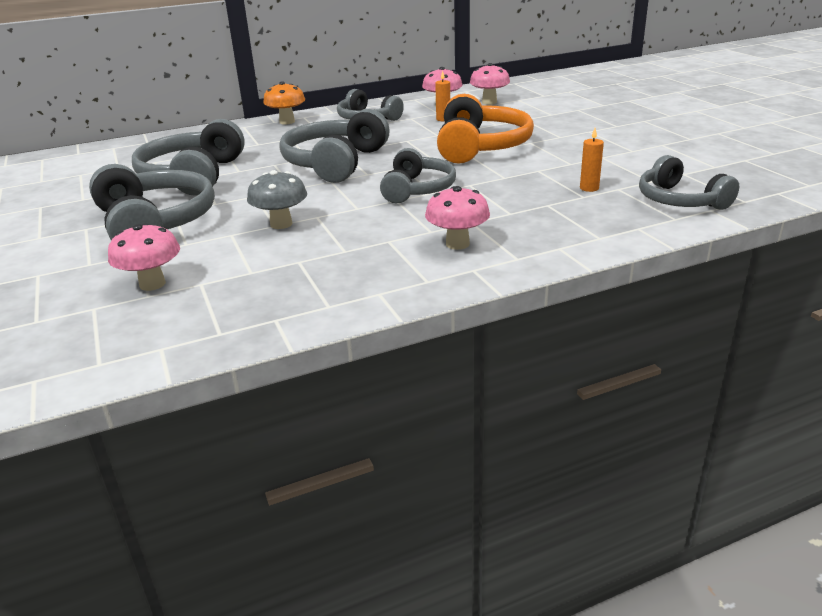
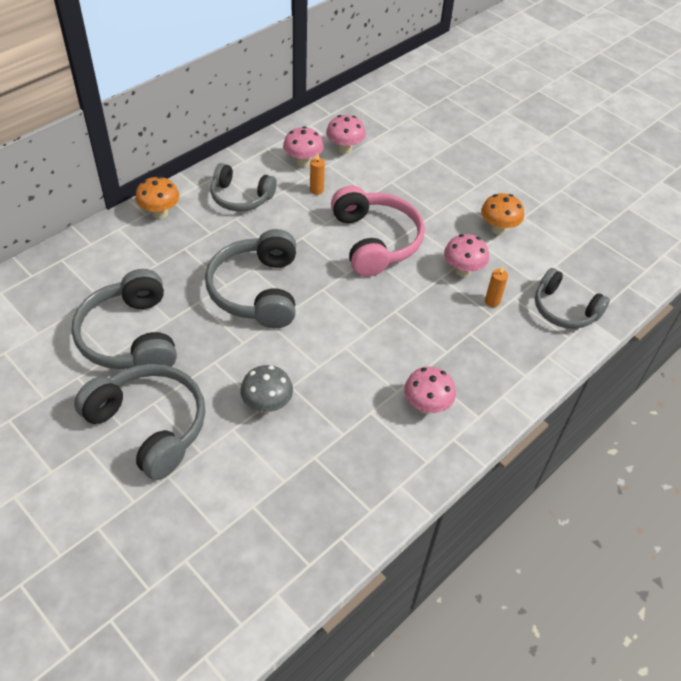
camera: 25 degrees left, 20 degrees up
pink mushroom [108,223,180,291] -> pink mushroom moved to [444,234,489,277]
grey headphones [380,148,456,203] -> none
orange headphones [437,94,534,164] -> pink headphones [331,186,425,277]
none -> orange mushroom [481,193,524,235]

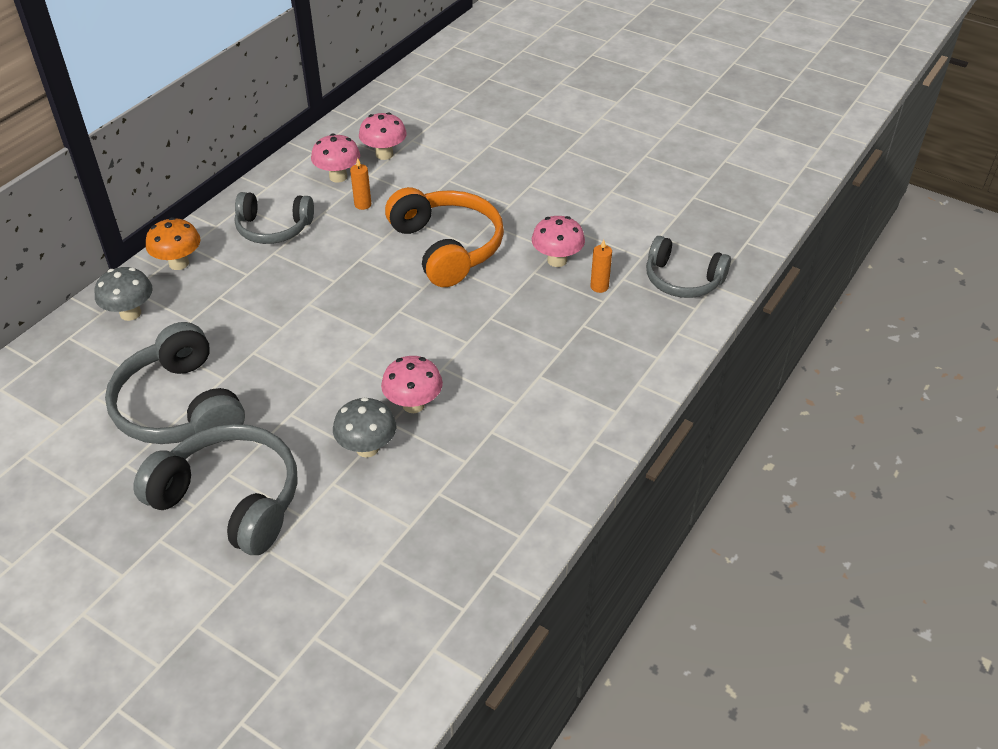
camera: 10 degrees left, 5 degrees down
grey headphones [205,229,296,328] -> none
pink headphones [331,186,425,277] -> orange headphones [385,187,504,287]
pink mushroom [404,367,456,414] -> pink mushroom moved to [381,356,443,413]
orange mushroom [481,193,524,235] -> none
none -> grey mushroom [94,267,153,321]

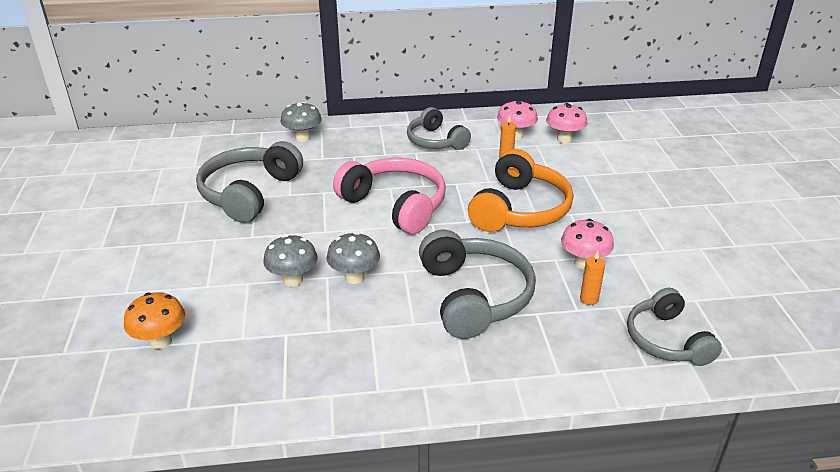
camera: 50 degrees right, 10 degrees down
grey headphones [133,424,298,555] -> grey headphones moved to [419,230,536,339]
orange mushroom [146,217,201,270] -> orange mushroom moved to [124,292,185,349]
pink mushroom [381,356,443,413] -> grey mushroom [326,232,380,284]
none -> pink headphones [333,158,446,234]

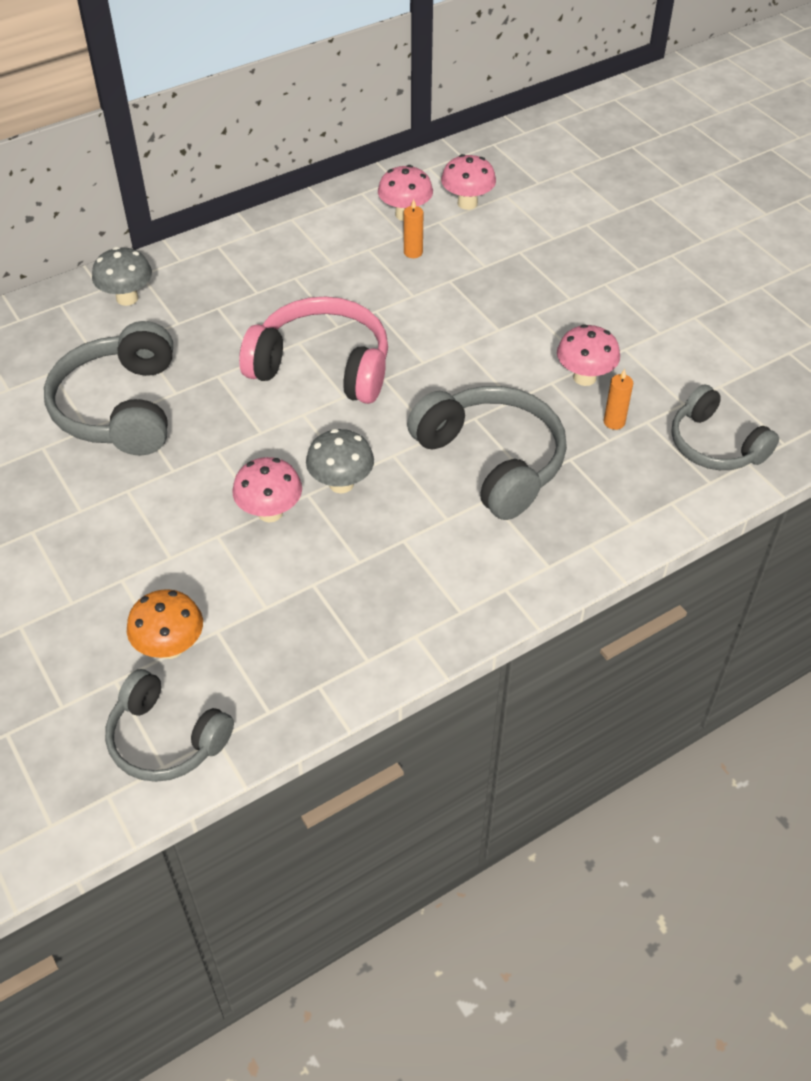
camera: 25 degrees left, 15 degrees up
grey mushroom [263,235,317,287] -> pink mushroom [232,457,302,522]
grey headphones [407,107,471,150] -> grey headphones moved to [105,669,234,782]
orange headphones [468,149,573,232] -> none

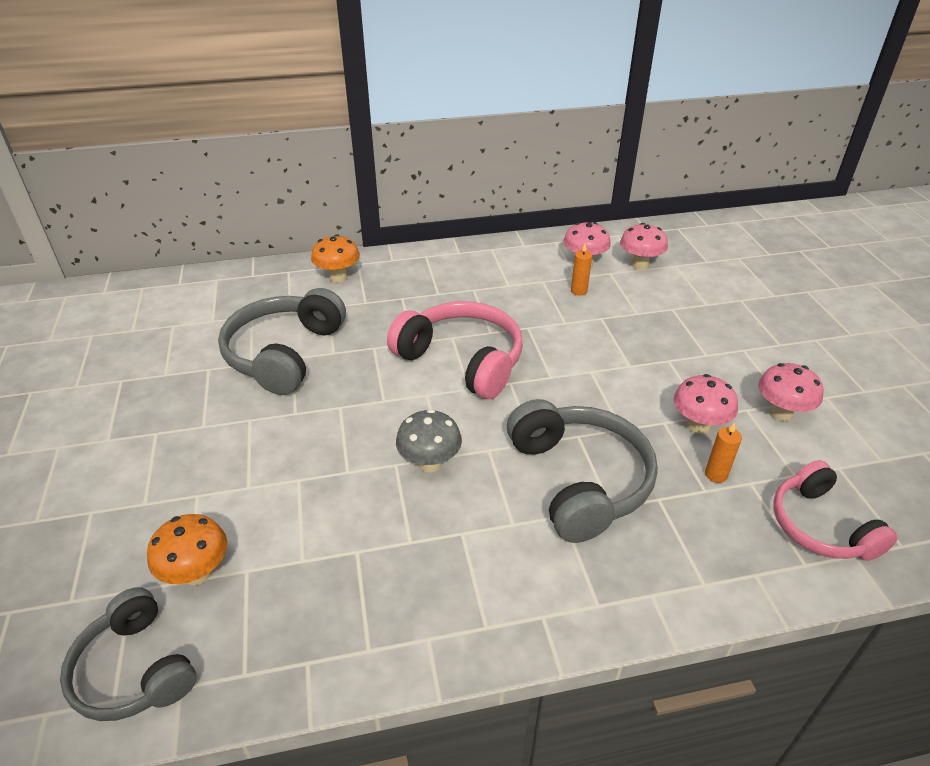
camera: 20 degrees right, 10 degrees down
grey mushroom [92,247,152,306] -> orange mushroom [311,234,360,283]
pink mushroom [232,457,302,522] -> pink mushroom moved to [758,363,824,421]
grey headphones [671,384,779,470] -> pink headphones [773,460,898,561]

